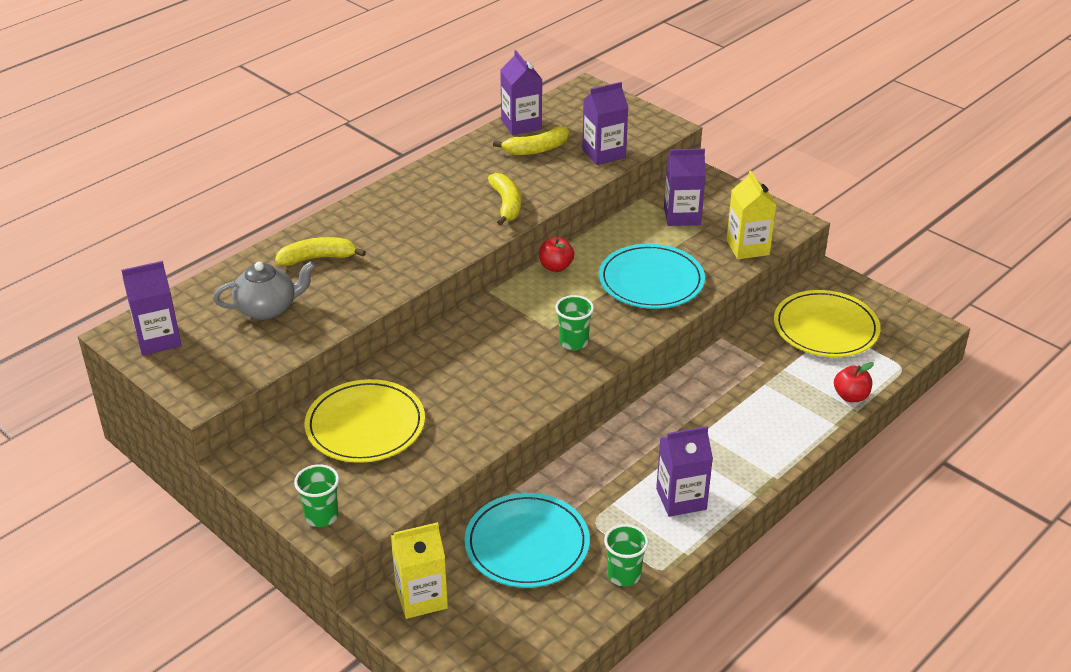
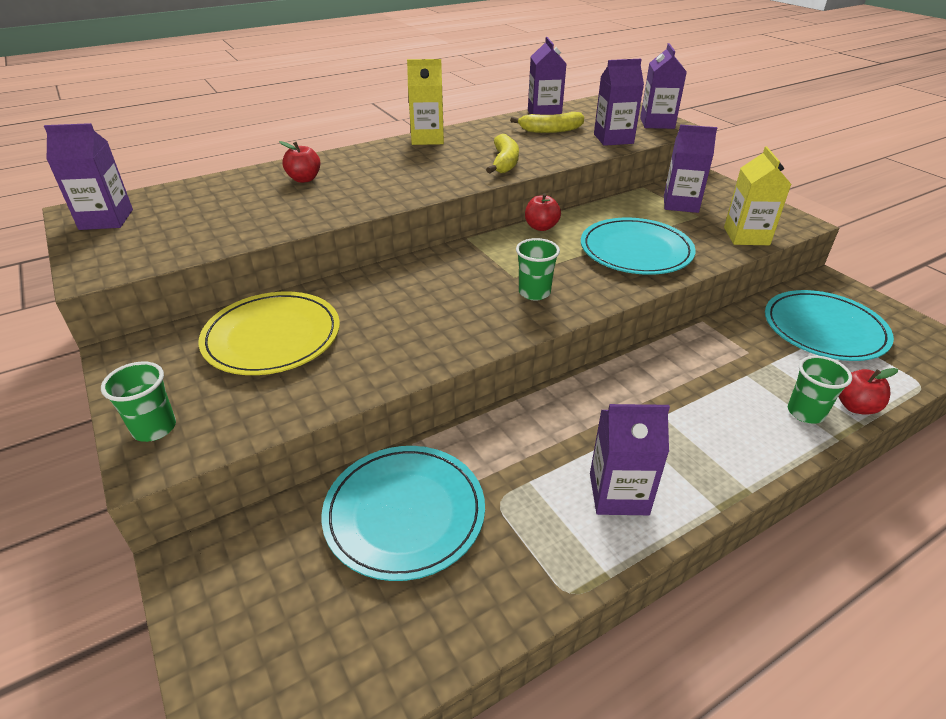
camera: 15 degrees right, 0 degrees up
grey teapot [213,261,315,320] -> none
yellow banana [275,237,366,266] -> red apple [279,141,320,183]
yellow carton [391,522,448,619] -> yellow carton moved to [407,59,444,145]
green cup [604,524,649,586] -> green cup moved to [788,356,852,424]
yellow plate [774,290,880,357] -> turquoise plate [765,290,894,361]
none -> purple carton [640,43,687,129]

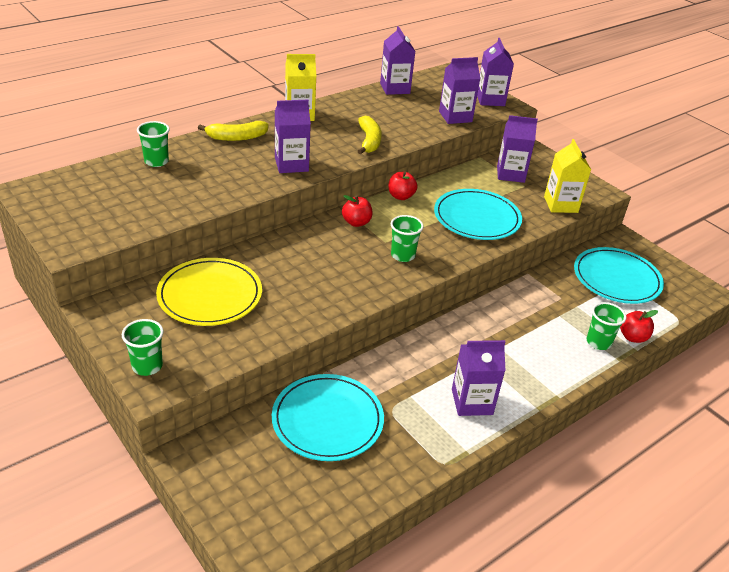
camera: 10 degrees left, 0 degrees up
purple carton [44,123,133,230] -> purple carton moved to [275,100,311,173]
red apple [279,141,320,183] -> red apple moved to [342,195,373,227]
yellow banana [510,112,584,133] -> yellow banana moved to [198,121,269,141]
none -> green cup [137,121,170,167]

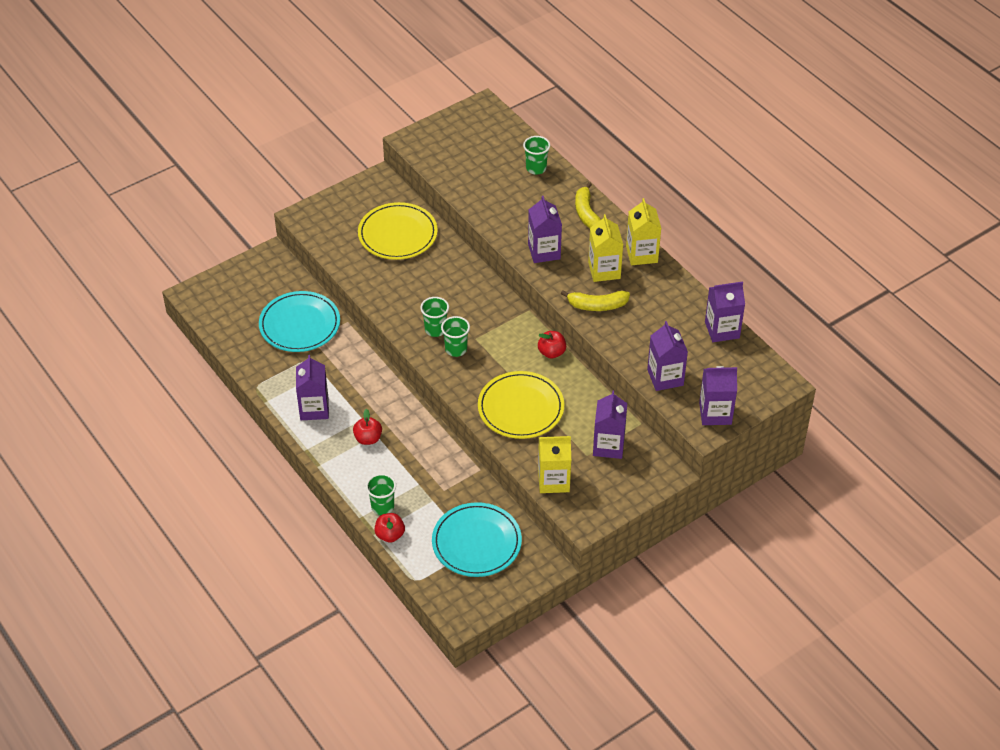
camera: 95 degrees right, 10 degrees up
green cup [122,319,164,376] -> green cup moved to [420,297,449,337]
red apple [342,195,373,227] -> red apple moved to [353,409,382,445]
turquoise plate [434,189,522,240] -> yellow plate [478,371,564,439]
none -> yellow carton [588,214,623,282]

